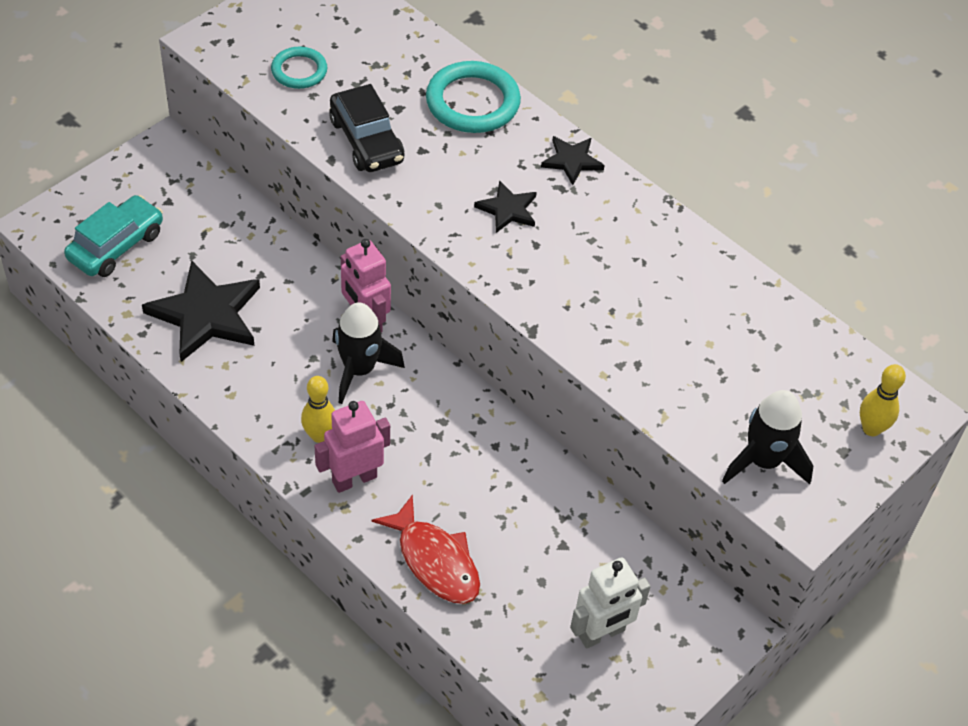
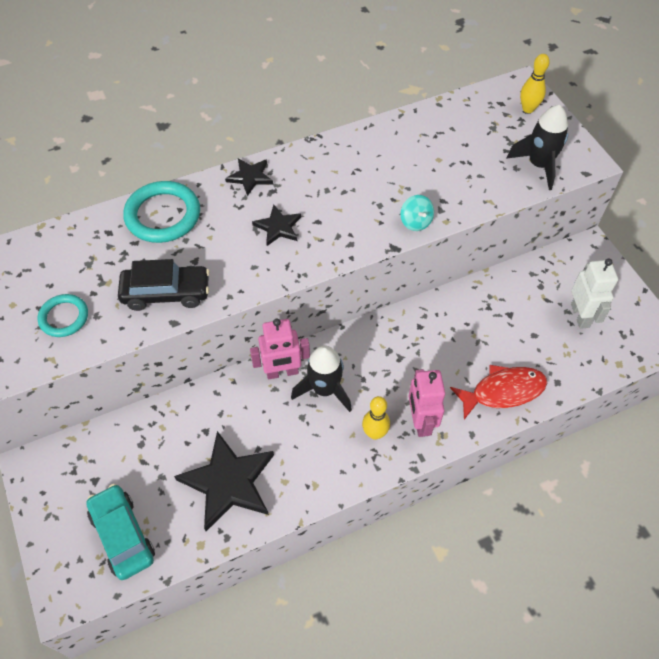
camera: 65 degrees left, 5 degrees up
none -> turquoise spinning top [401,195,434,231]

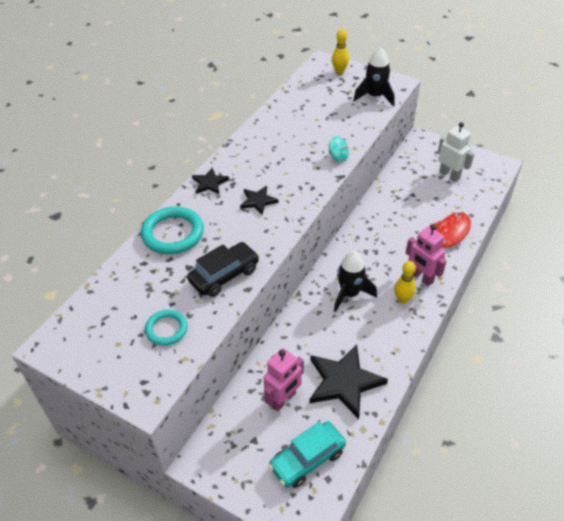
camera: 35 degrees left, 10 degrees down
turquoise car [86,484,155,580] -> turquoise car turned 60 degrees counterclockwise [268,421,346,488]
pink robot [250,319,310,380] -> pink robot moved to [263,348,304,411]

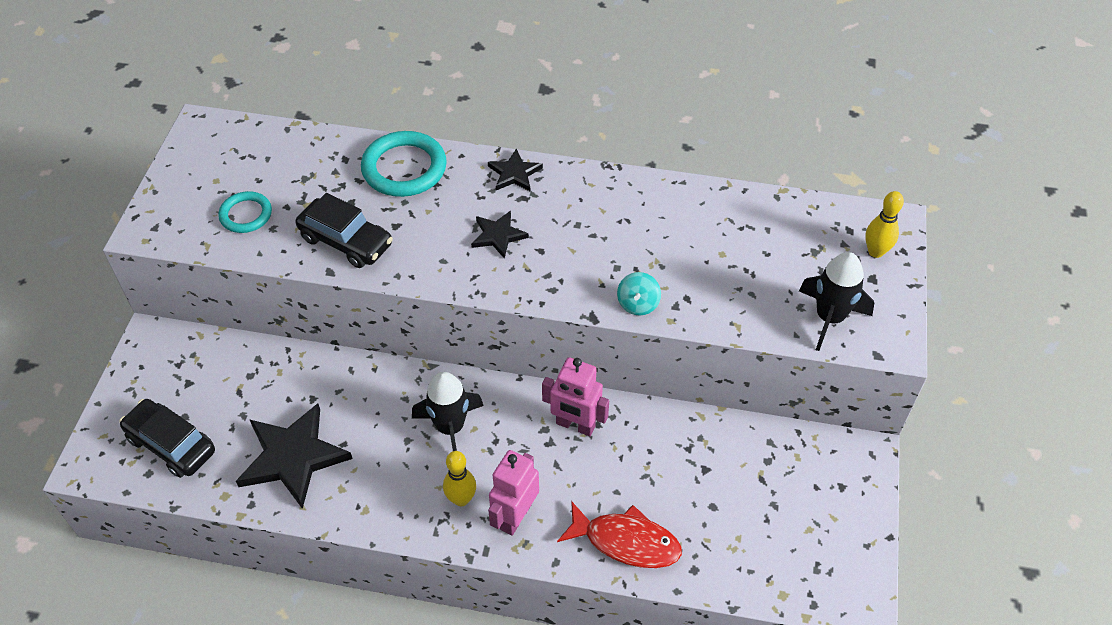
camera: 70 degrees right, 5 degrees up
pink robot [263,348,304,411] -> pink robot moved to [542,357,609,436]
turquoise car [268,421,346,488] -> black car [119,399,215,478]
white robot [438,122,474,182] -> none

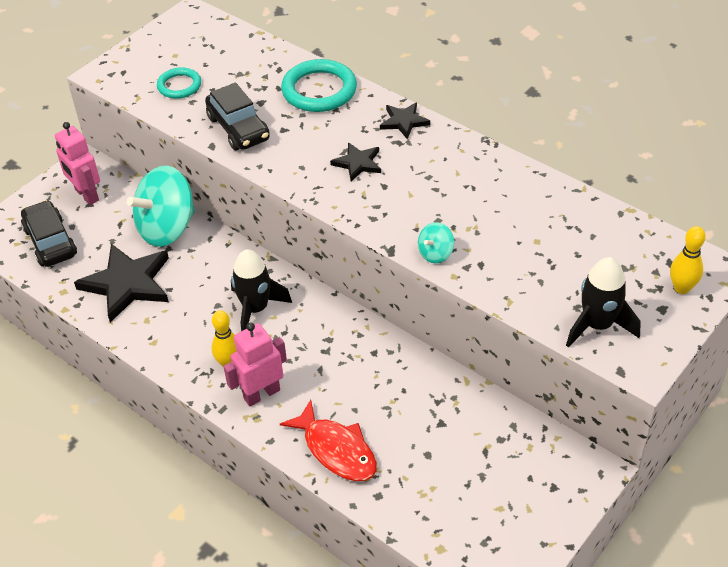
camera: 30 degrees right, 5 degrees down
pink robot [542,357,609,436] -> pink robot moved to [55,122,100,205]
none -> turquoise spinning top [127,166,195,247]

